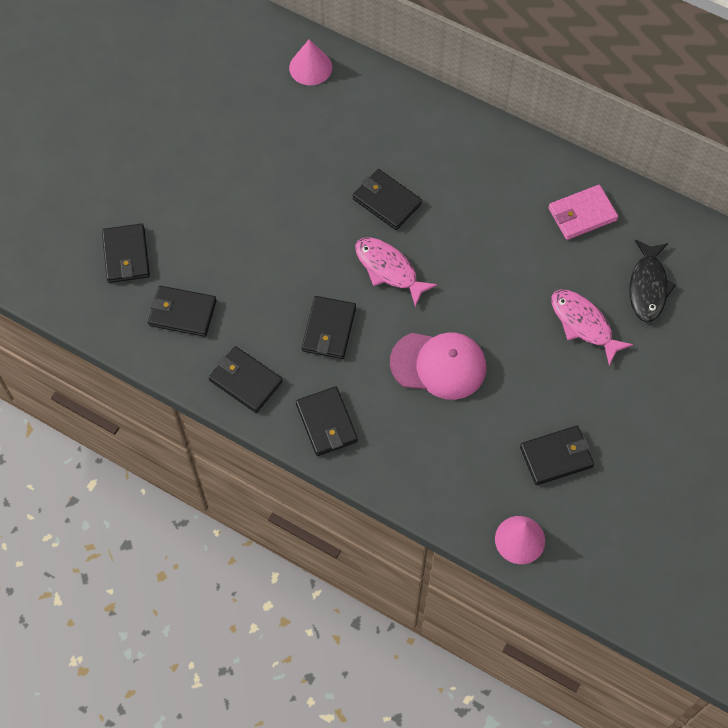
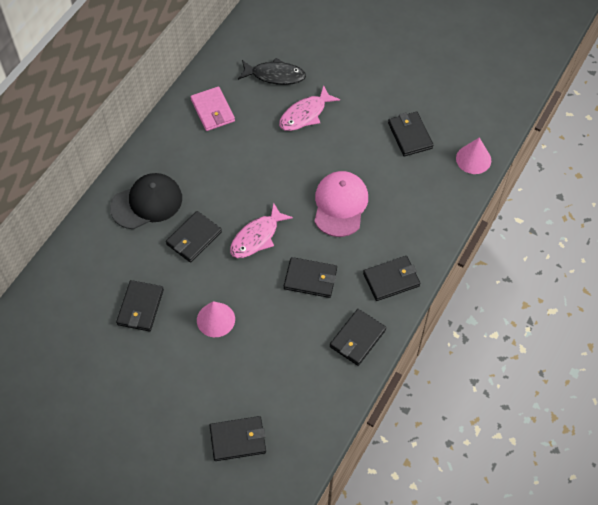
camera: 90 degrees left, 5 degrees down
black wallet [148,286,216,337] -> black wallet moved to [116,280,164,331]
pink cone [289,39,332,85] -> pink cone moved to [197,301,235,337]
none -> black cap [110,173,182,229]

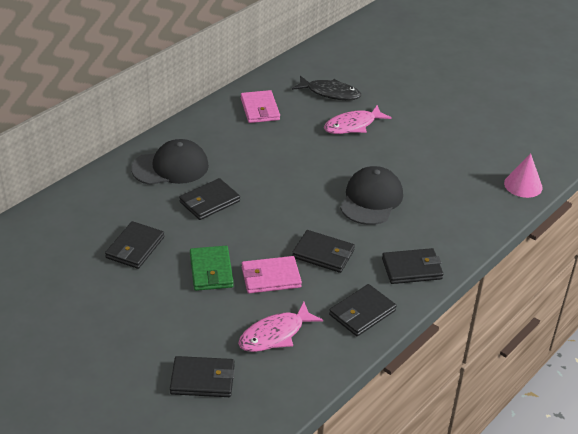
camera: 10 degrees right, 20 degrees down
pink cone [197,301,235,337] -> green wallet [190,246,234,291]
pink fish [230,203,293,258] -> pink fish moved to [238,302,323,352]
pink cap [314,171,368,237] -> black cap [340,166,403,225]
black wallet [388,112,433,156] -> none
none -> pink wallet [242,256,302,293]

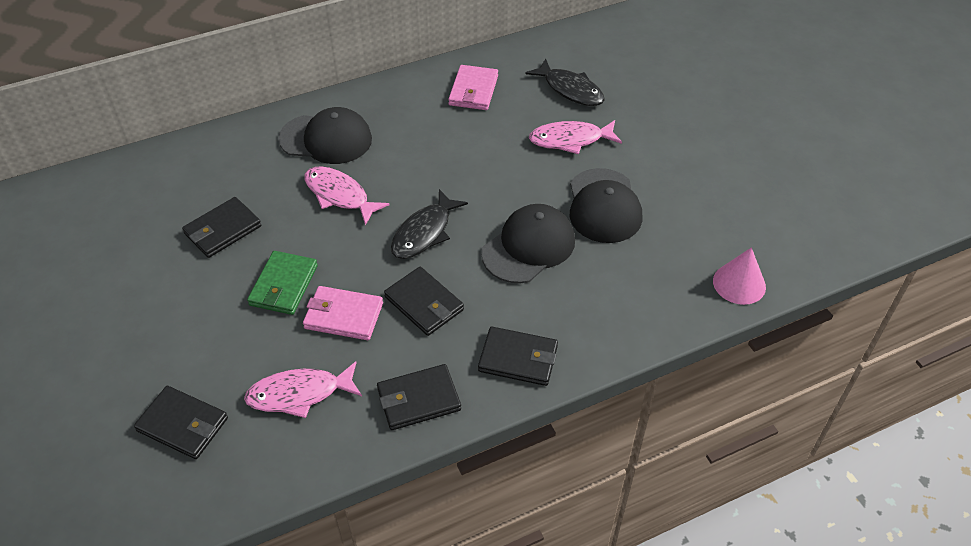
camera: 25 degrees right, 10 degrees up
black wallet [179,178,240,220] -> pink fish [305,166,390,226]
none -> black fish [391,189,468,259]
none -> black cap [570,168,642,243]

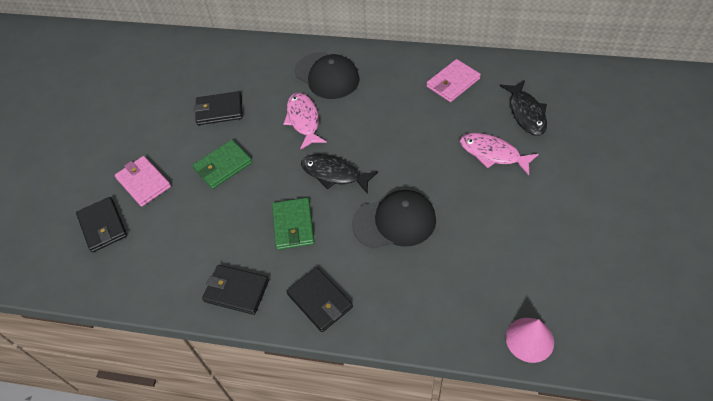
camera: 40 degrees right, 5 degrees up
pink fish [244,362,362,418] -> none
pink wallet [303,286,383,340] -> pink wallet moved to [115,156,171,207]
black wallet [384,267,464,336] -> green wallet [272,198,315,250]
black fish [391,189,468,259] -> black fish turned 45 degrees clockwise [301,154,378,194]
black cap [570,168,642,243] -> none

